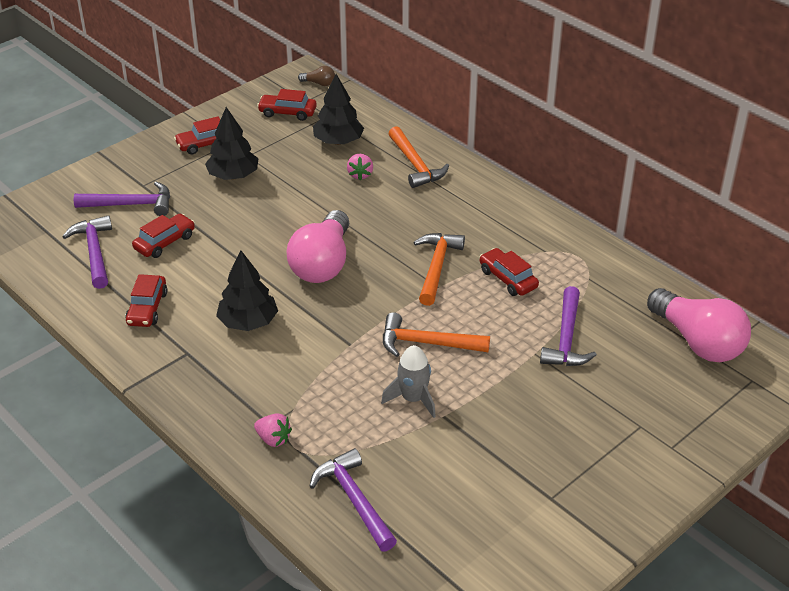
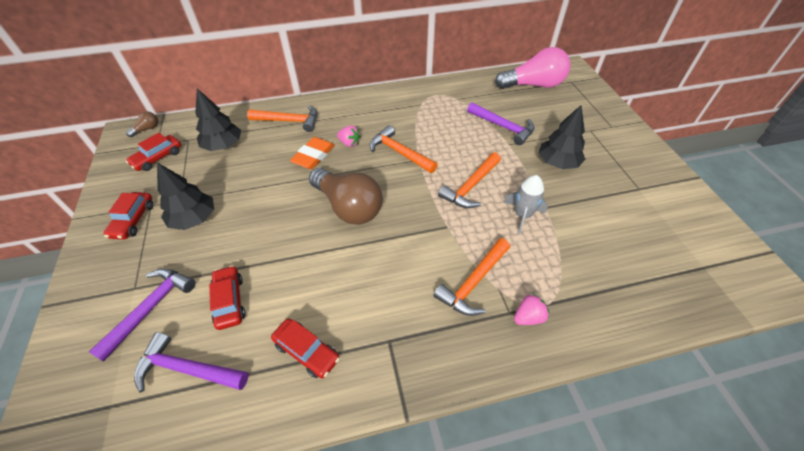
camera: 60 degrees left, 10 degrees up
black tree [216,250,278,331] -> black tree moved to [539,105,586,169]
pink light bulb [287,210,349,283] -> brown light bulb [309,168,383,225]
purple hammer [309,448,397,552] -> none
pink strawberry [347,154,373,180] -> pink strawberry moved to [337,125,361,147]
red car [479,248,539,296] -> none
none -> orange eraser [290,137,335,169]
none -> orange hammer [433,238,510,316]

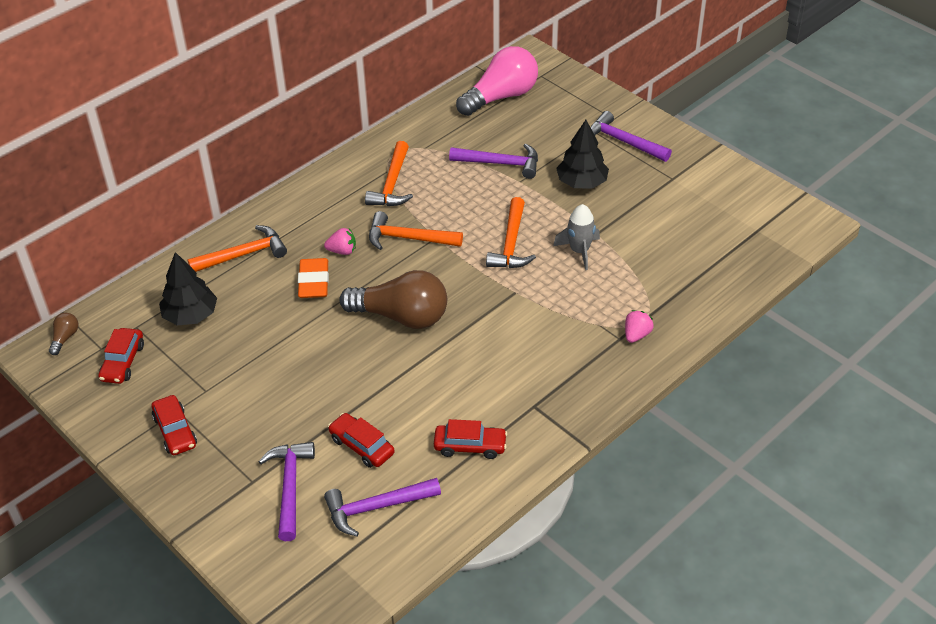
camera: 30 degrees left, 5 degrees down
black tree [157,163,214,230] -> none
orange hammer [433,238,510,316] -> orange hammer moved to [365,141,413,206]
none -> purple hammer [591,111,672,162]

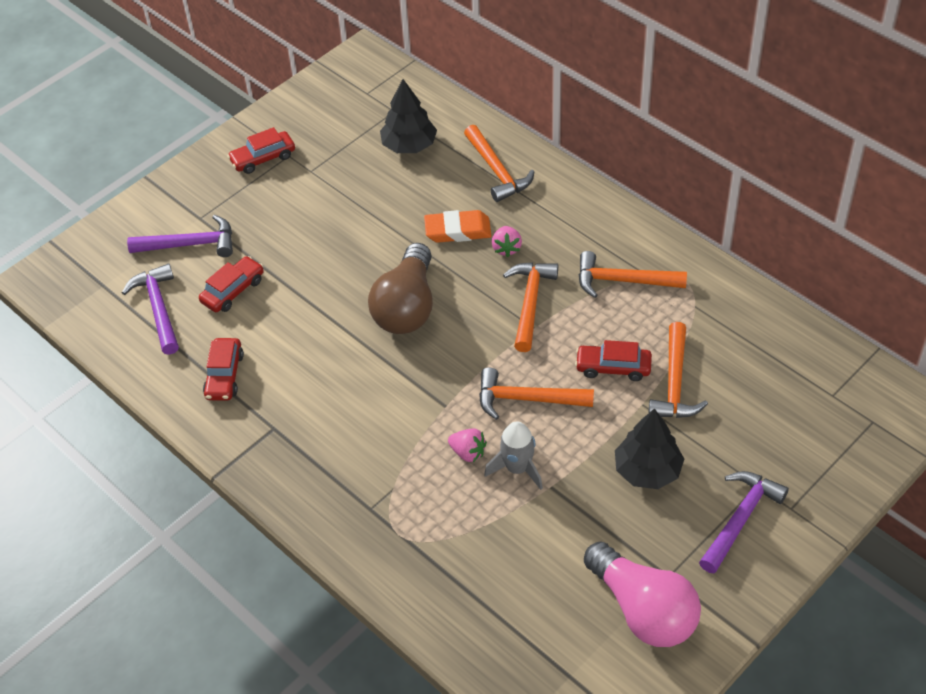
camera: 90 degrees right, 5 degrees up
brown light bulb [49,313,78,355] -> none
red car [98,328,144,384] -> red car moved to [575,340,652,381]
purple hammer [449,144,538,179] -> orange hammer [648,322,708,418]
pink light bulb [456,46,538,116] -> pink light bulb moved to [584,541,701,647]
pink strawberry [625,310,654,343] -> pink strawberry moved to [448,428,487,462]

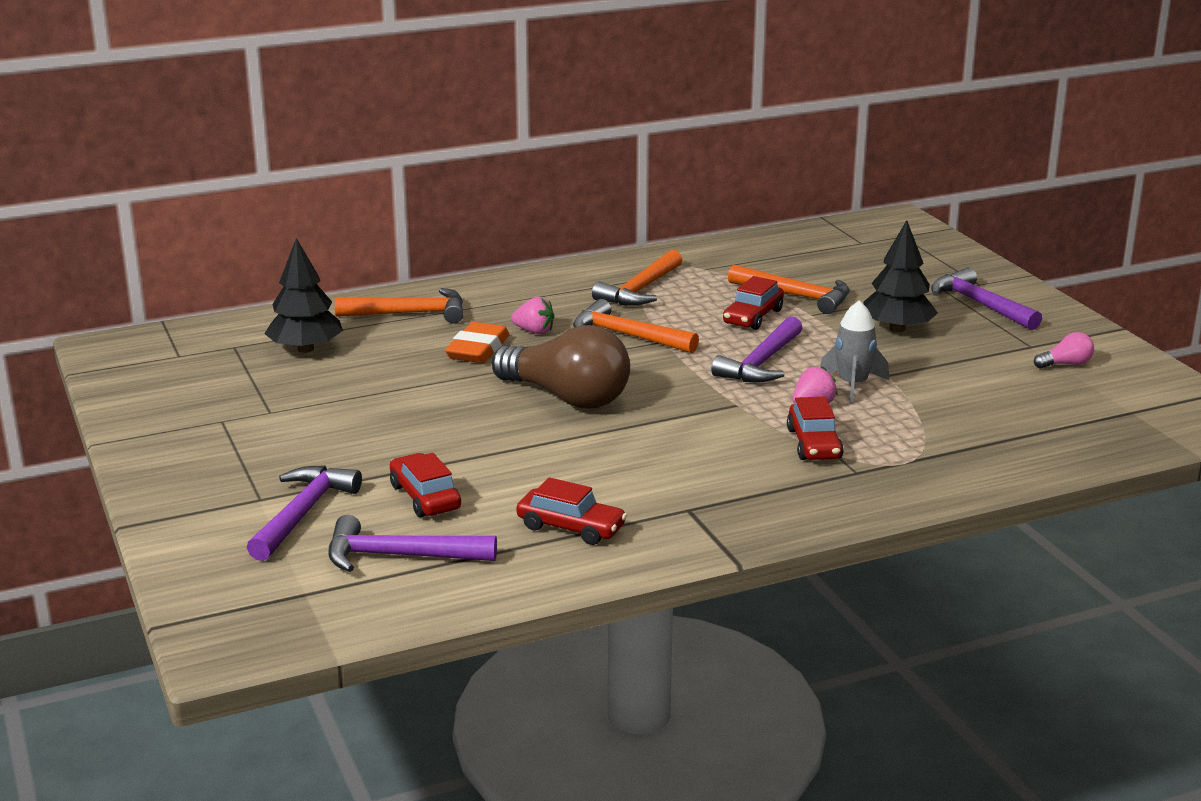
camera: 70 degrees left, 25 degrees down
red car [227,127,295,174] -> red car moved to [787,397,844,460]
orange hammer [479,367,594,420] -> purple hammer [711,316,803,383]
pink light bulb [584,541,701,647] -> pink light bulb [1034,332,1094,369], size x0.41

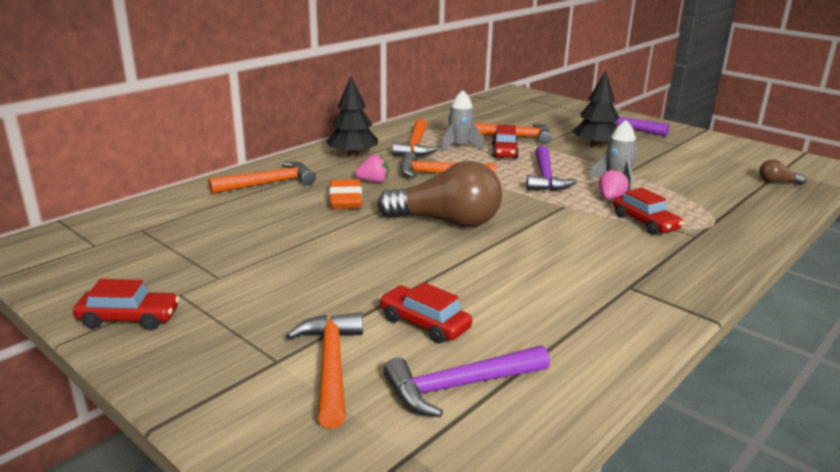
camera: 25 degrees left, 0 degrees up
purple hammer [247,465,362,561] -> orange hammer [286,312,363,429]
black tree [264,238,343,353] -> black tree moved to [326,76,378,158]
red car [516,477,627,545] -> red car moved to [73,279,180,330]
pink light bulb [1034,332,1094,369] -> none
none -> grey rocket [441,90,484,152]
none -> brown light bulb [759,159,806,185]

